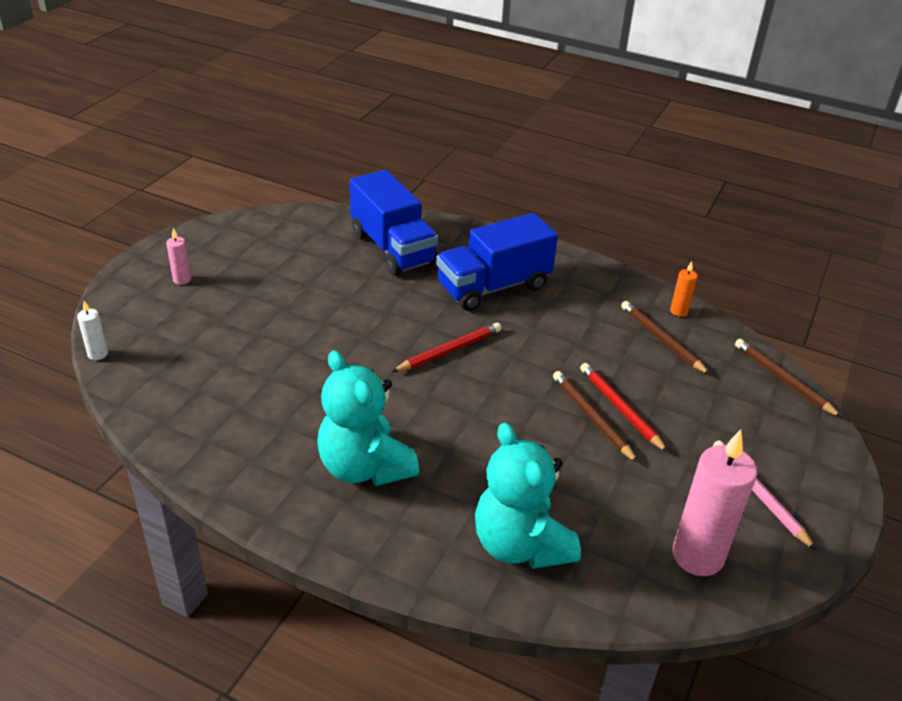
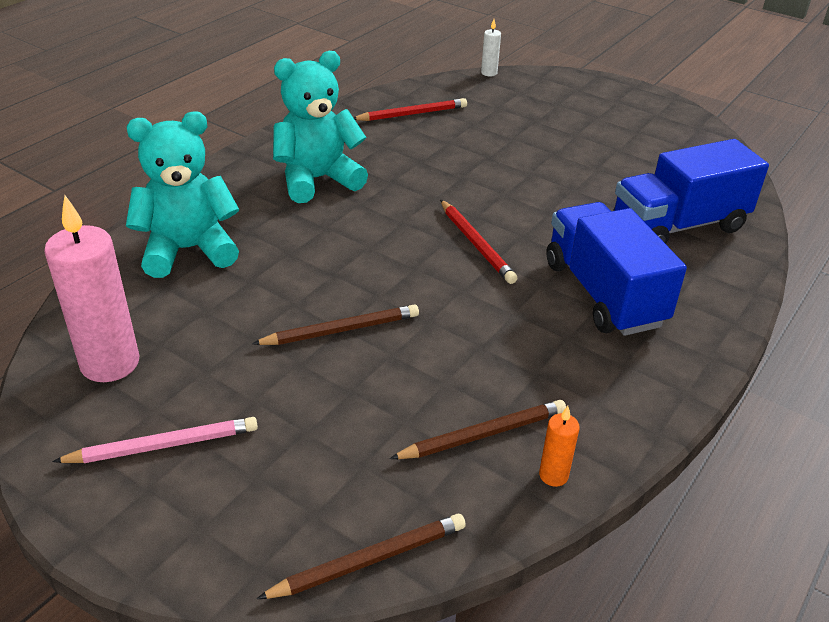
camera: 100 degrees right, 0 degrees up
pink candle [166,228,191,285] -> none
red pencil [580,363,668,453] -> red pencil moved to [353,98,467,121]

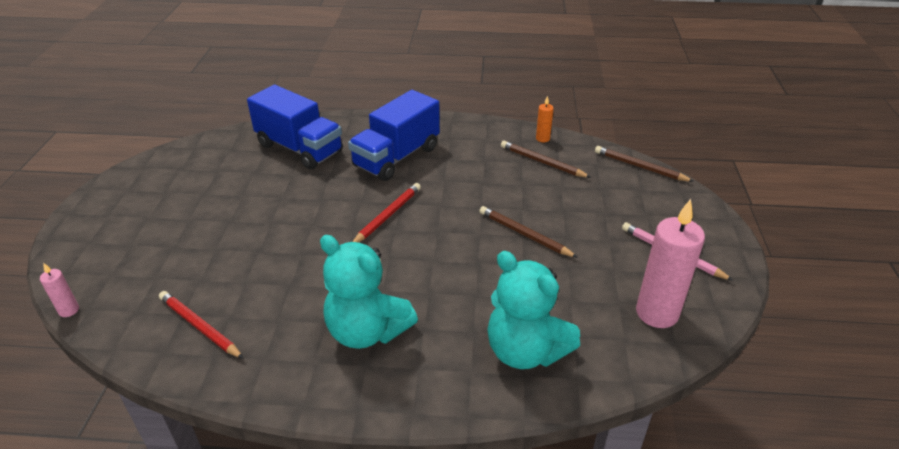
camera: 120 degrees left, 0 degrees up
white candle [481,19,501,77] -> pink candle [40,263,79,317]

